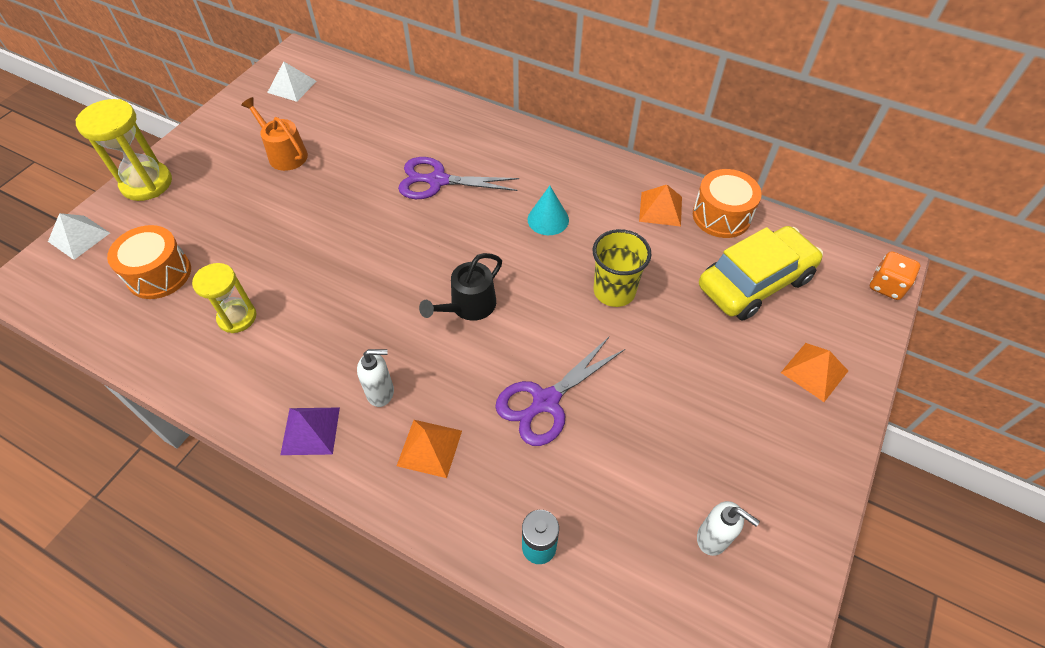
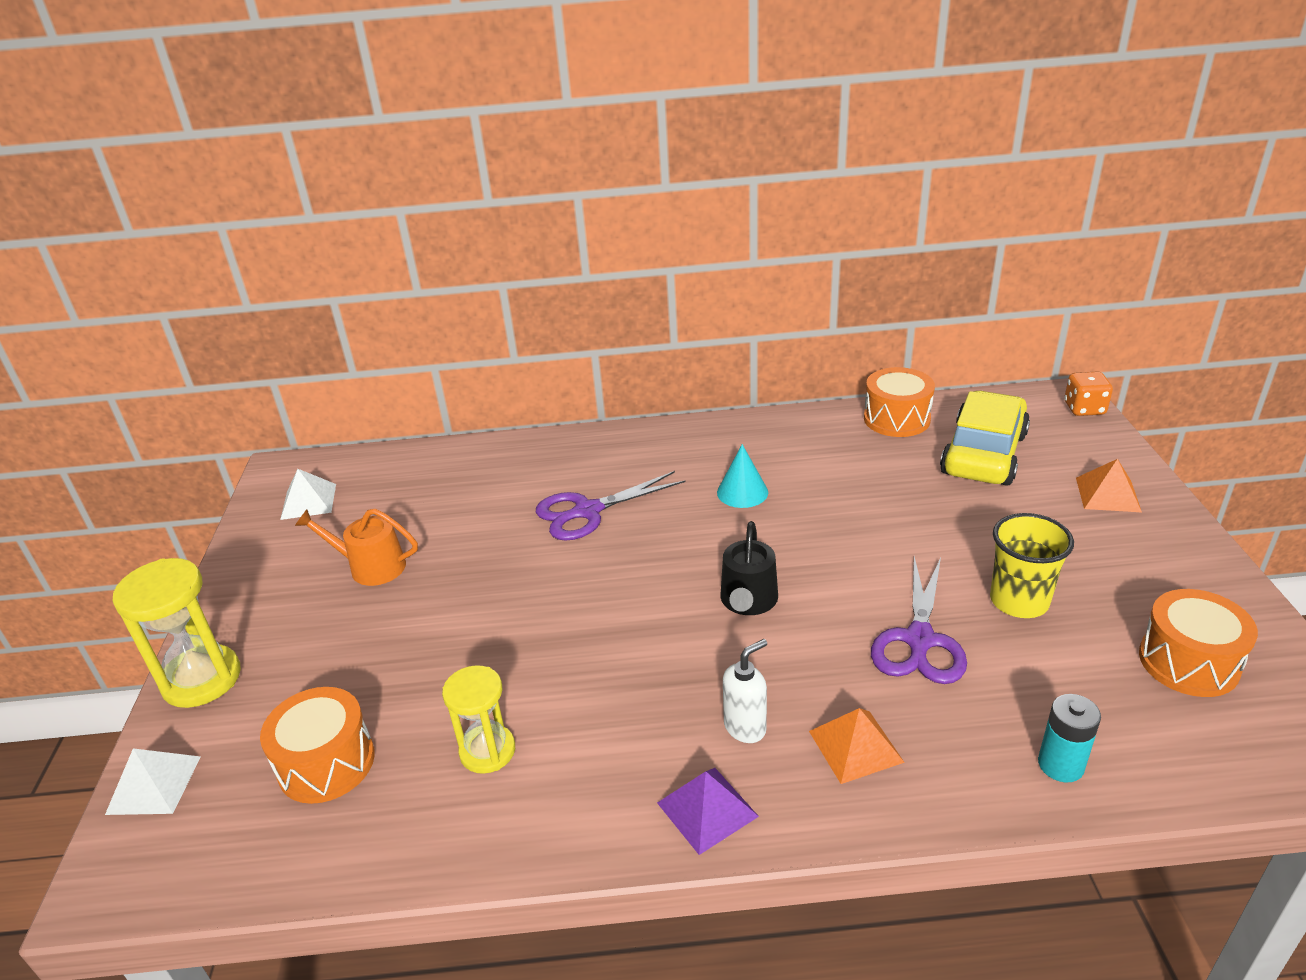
camera: 30 degrees left, 20 degrees down
yellow cup [593,229,651,307] -> yellow cup moved to [990,513,1074,618]
orange pyramid [639,185,682,226] -> none
white soap dispenser [697,501,760,556] -> orange drum [1139,589,1258,697]

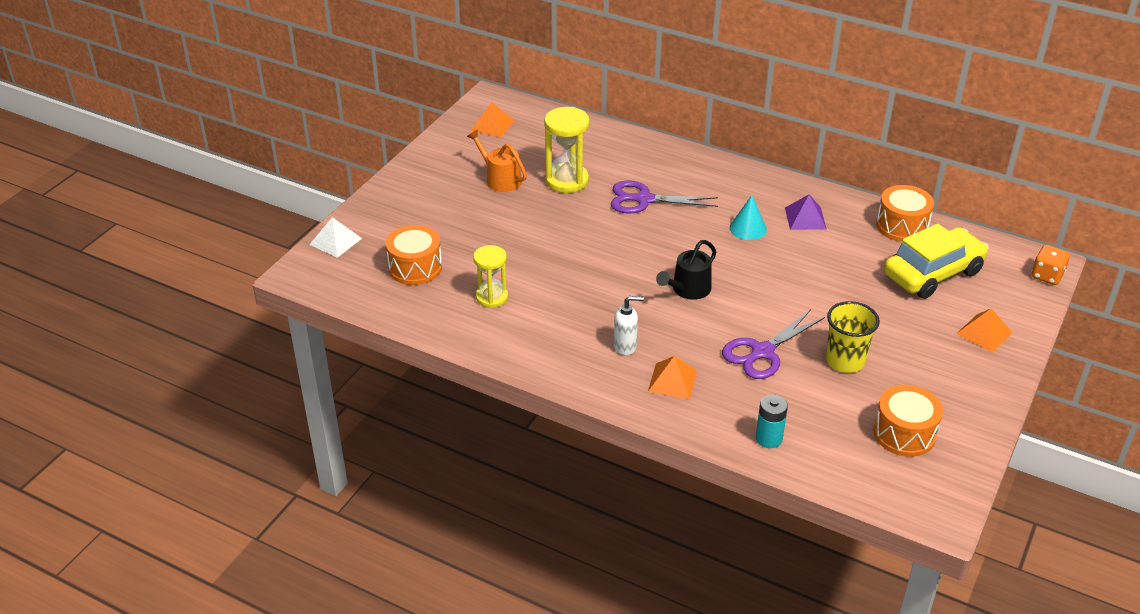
camera: 30 degrees right, 5 degrees up
yellow hourglass [113,558,241,708] -> yellow hourglass moved to [544,107,589,193]
white pyramid [280,469,336,520] -> orange pyramid [471,102,515,138]
purple pyramid [657,768,759,855] -> purple pyramid moved to [785,194,827,230]

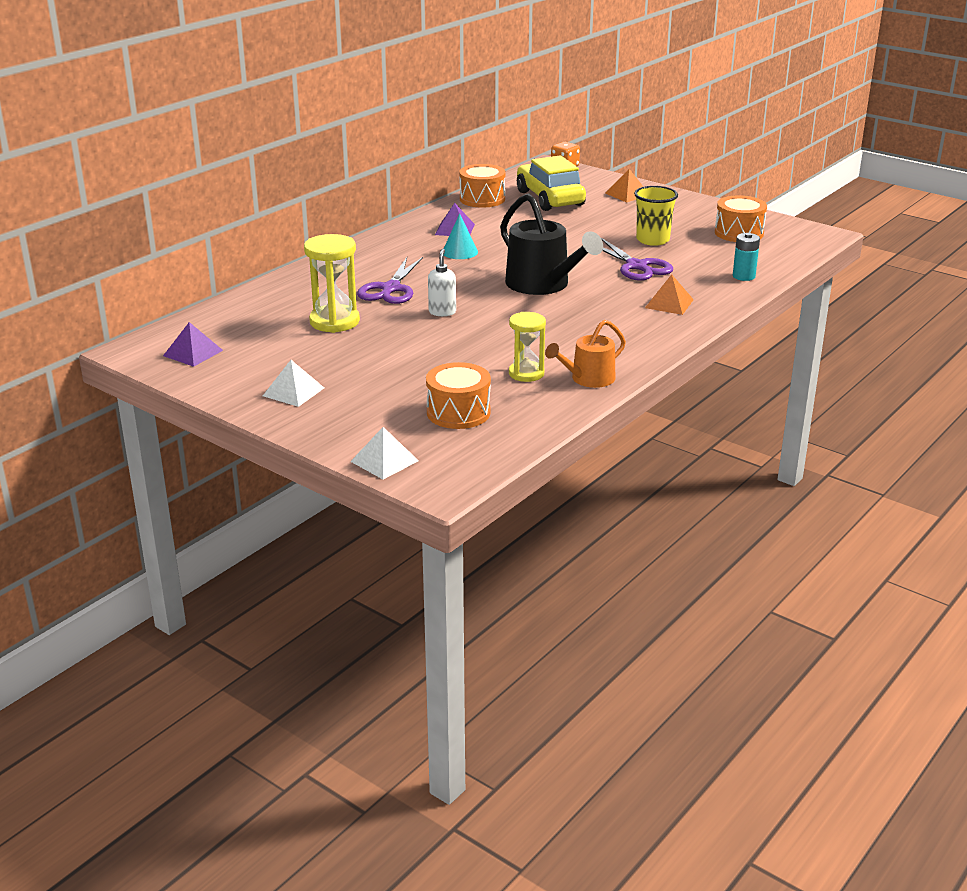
camera: 80 degrees left, 10 degrees down
orange watering can [467,130,527,192] -> orange watering can moved to [545,320,626,388]
orange pyramid [471,102,515,138] -> purple pyramid [163,322,223,367]
white soap dispenser [614,296,644,355] -> white soap dispenser moved to [428,249,456,316]
black watering can [656,240,716,300] -> black watering can [500,193,603,295], size x1.68
none -> white pyramid [263,360,324,407]

